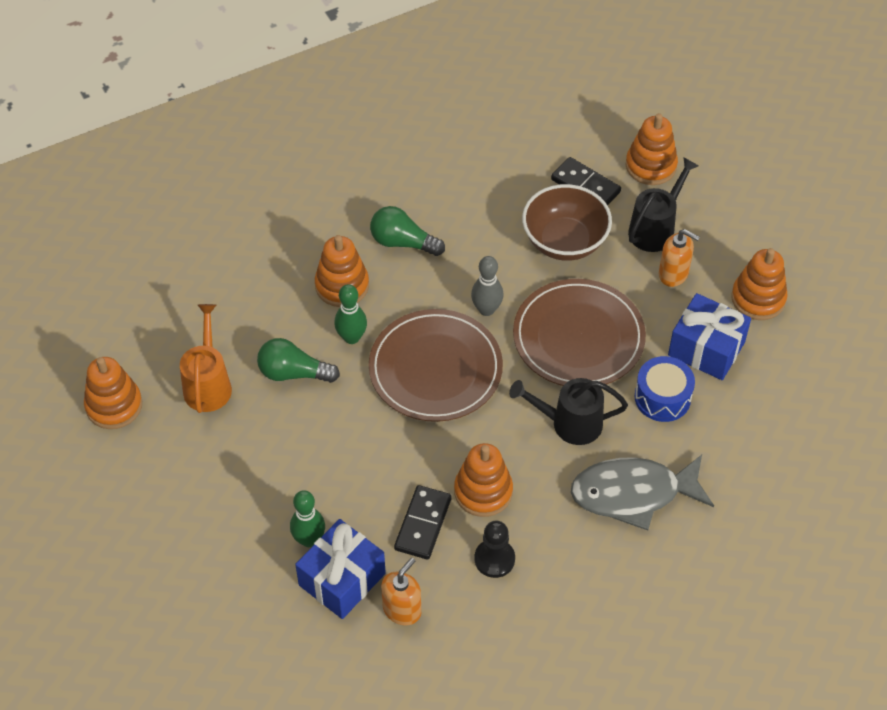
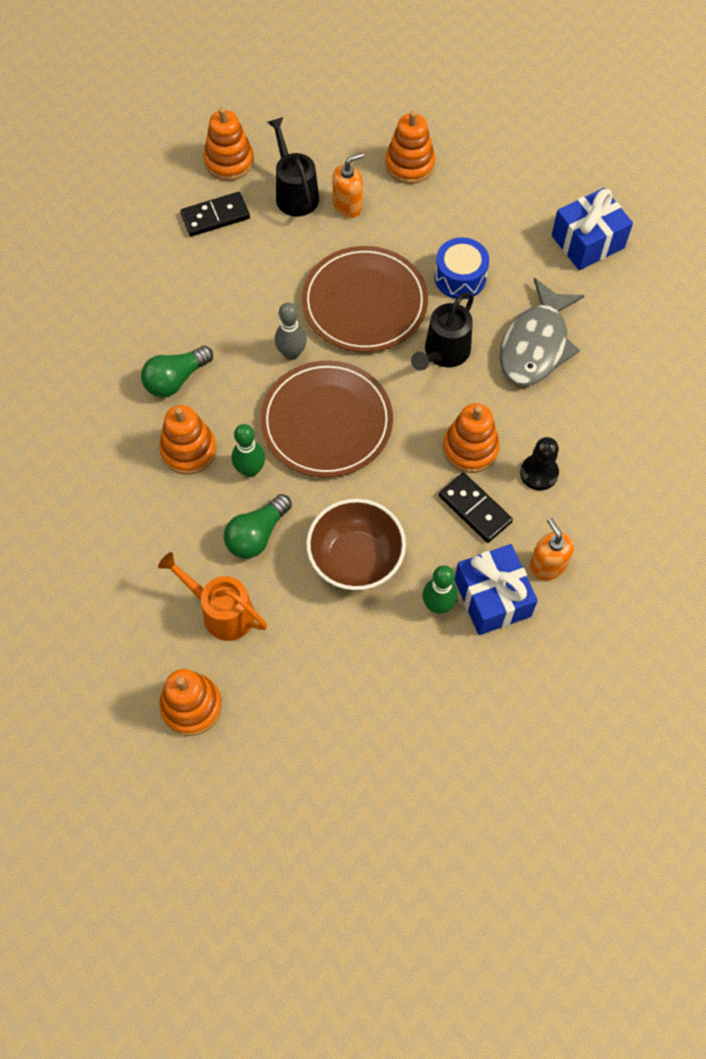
camera: 60 degrees left, 10 degrees up
brown bowl [522,184,612,261] -> brown bowl moved to [306,499,406,591]
blue gift [668,293,751,380] -> blue gift moved to [552,188,633,270]

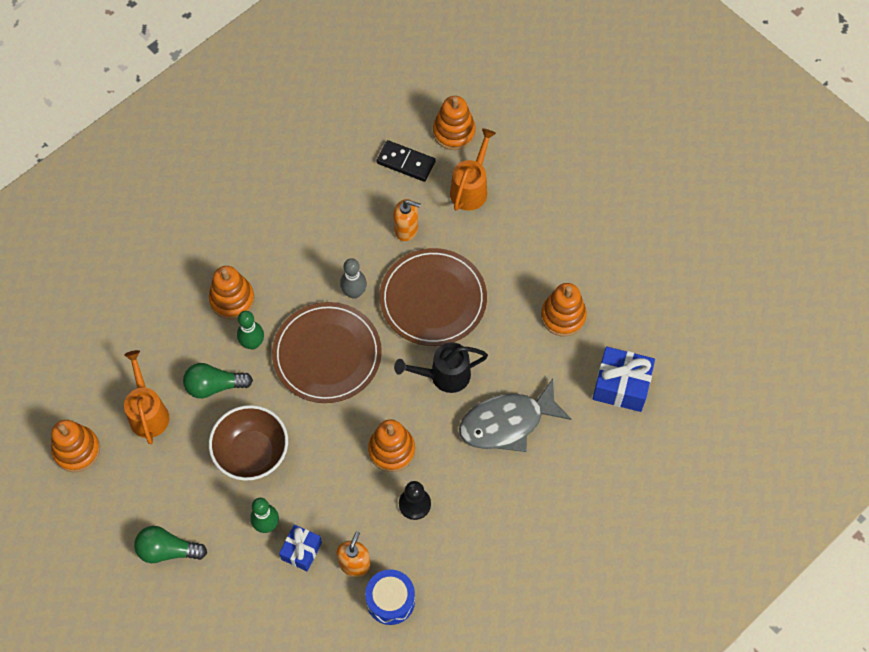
camera: 45 degrees right, 0 degrees up
green light bulb [141,346,213,397] -> green light bulb moved to [134,526,207,563]
black watering can [267,117,319,217] -> orange watering can [450,128,496,211]
orange soap dispenser [332,153,364,218] -> orange soap dispenser moved to [393,199,421,241]
orange stacking toy [385,111,435,184] -> orange stacking toy moved to [541,283,587,337]
blue drum [434,237,489,299] -> blue drum moved to [365,569,415,625]
black domino [439,473,513,543] -> none
blue gift [454,544,538,635] -> blue gift [279,525,322,571], size x0.63

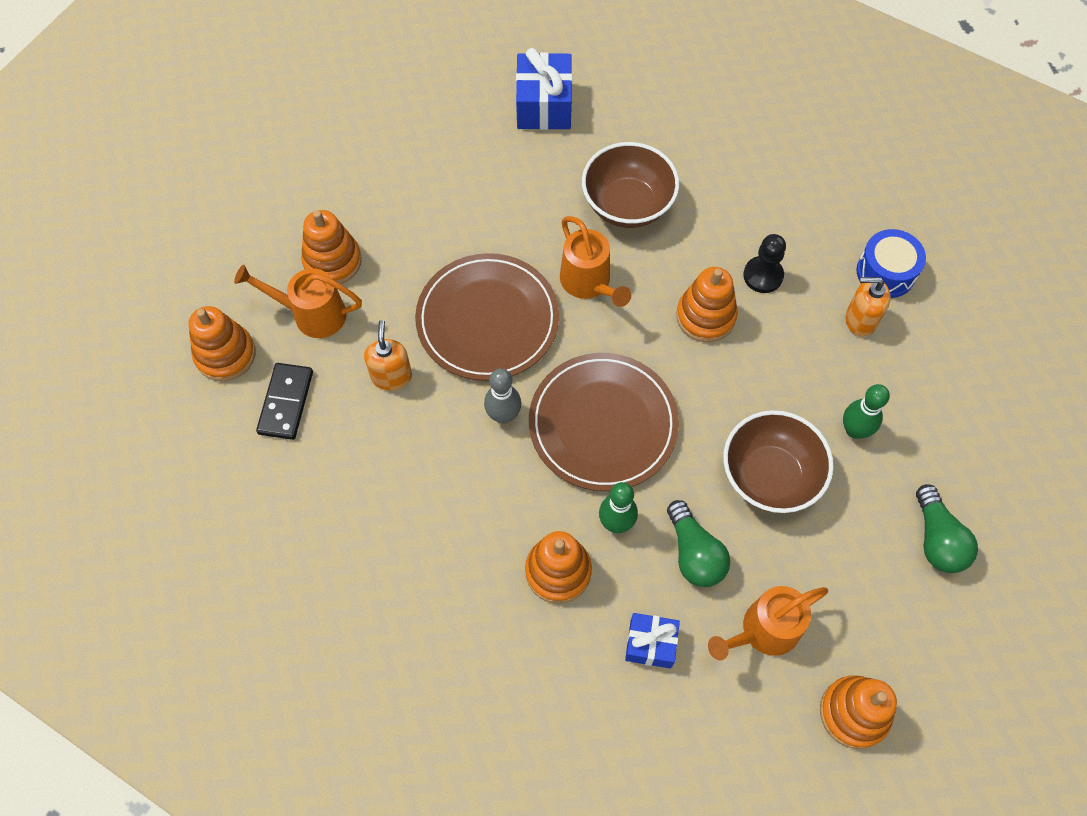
camera: 105 degrees left, 0 degrees up
blue gift [279,525,322,571] -> blue gift moved to [625,613,680,669]
black watering can [394,342,488,393] -> orange watering can [560,216,631,307]
grey fish [459,379,571,452] -> brown bowl [582,142,679,228]
orange stacking toy [541,283,587,337] -> orange stacking toy moved to [301,210,362,284]

